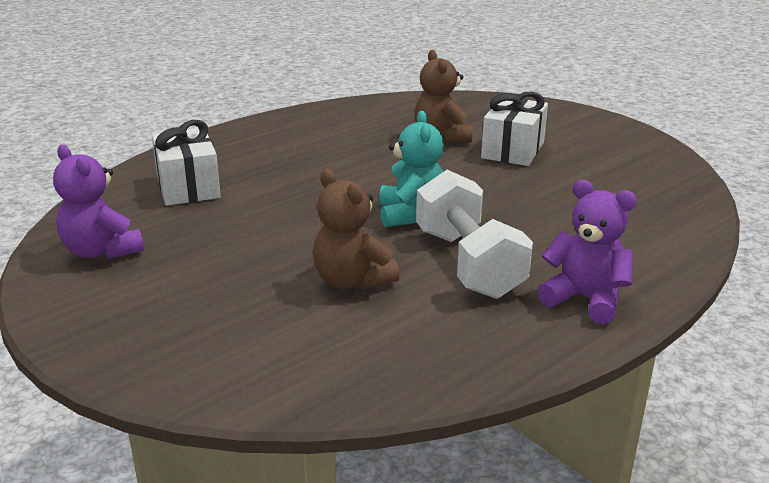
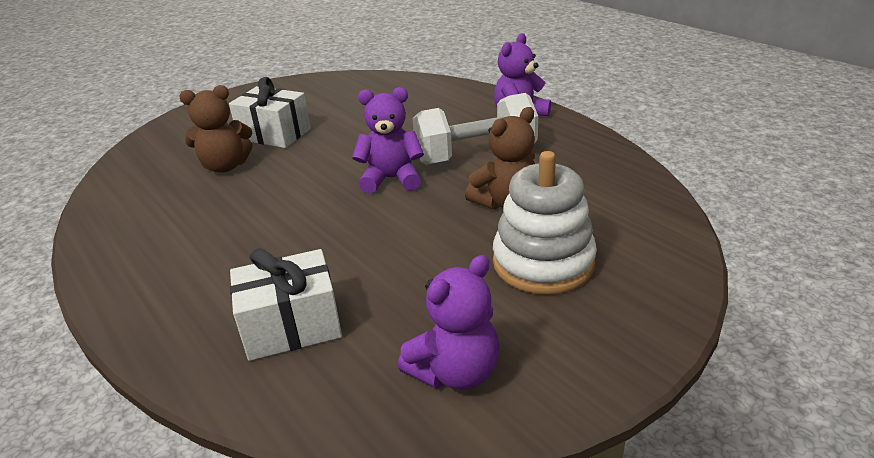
camera: 85 degrees left, 5 degrees up
turquoise teddy bear [379,111,444,227] -> purple teddy bear [352,87,424,193]
none -> white stacking toy [493,151,597,295]

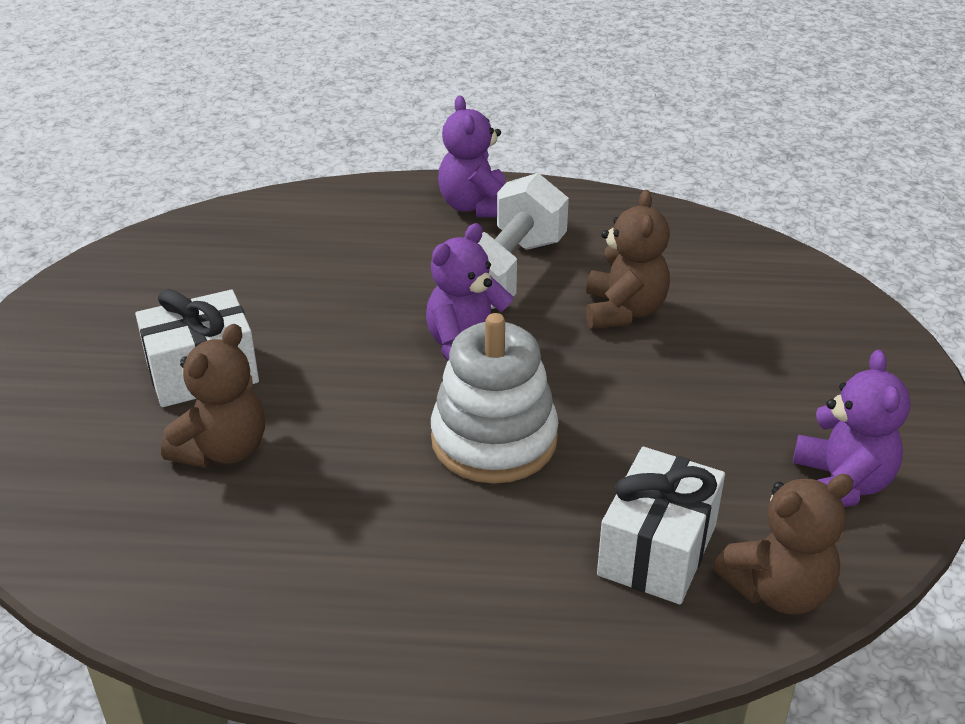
camera: 50 degrees left, 5 degrees up
white stacking toy [493,151,597,295] -> white stacking toy moved to [431,313,558,484]
none -> brown teddy bear [713,474,854,614]

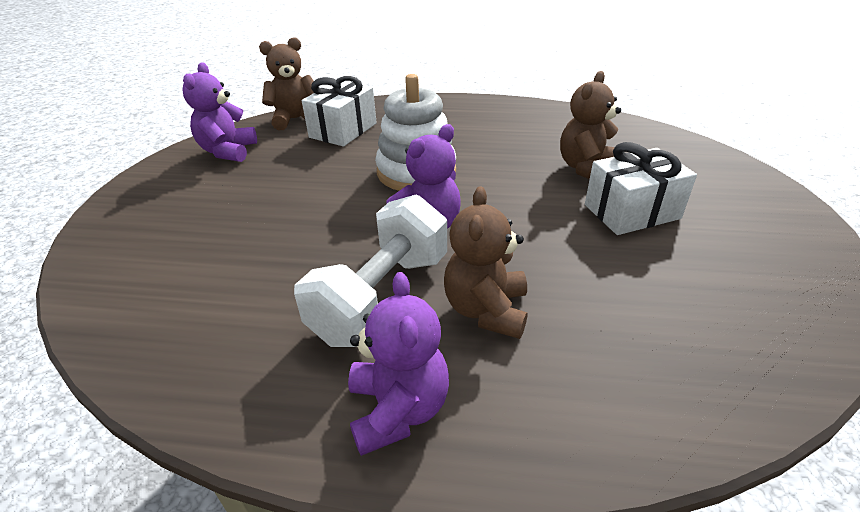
camera: 175 degrees left, 0 degrees up
brown teddy bear [586,190,670,329] -> brown teddy bear moved to [444,186,527,339]

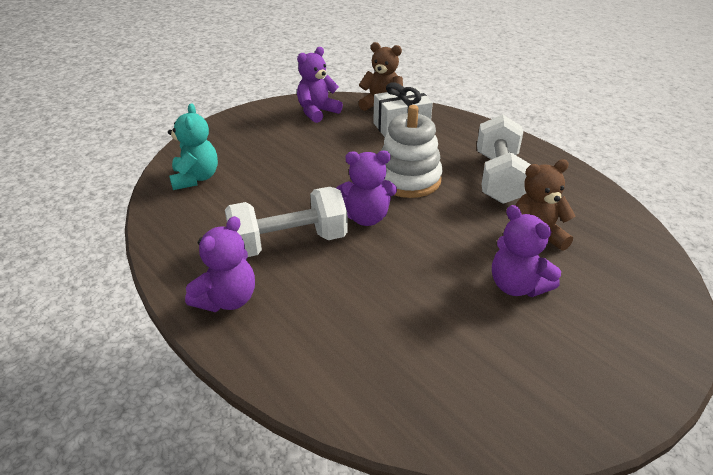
camera: 40 degrees right, 0 degrees up
brown teddy bear [444,186,527,339] -> none
white gift [585,142,697,235] -> purple teddy bear [492,205,561,297]
none -> turquoise teddy bear [168,103,218,190]
none -> white dumbbell [477,114,531,204]

